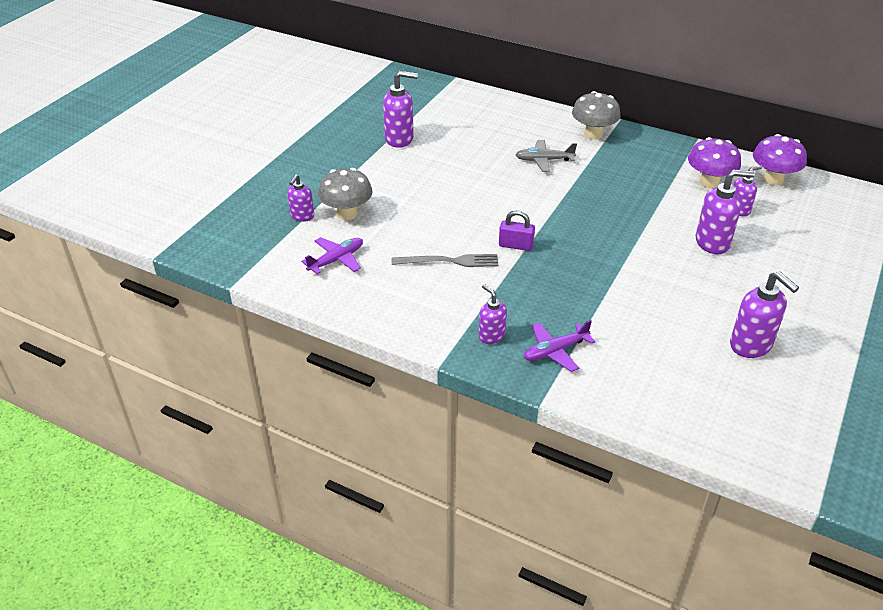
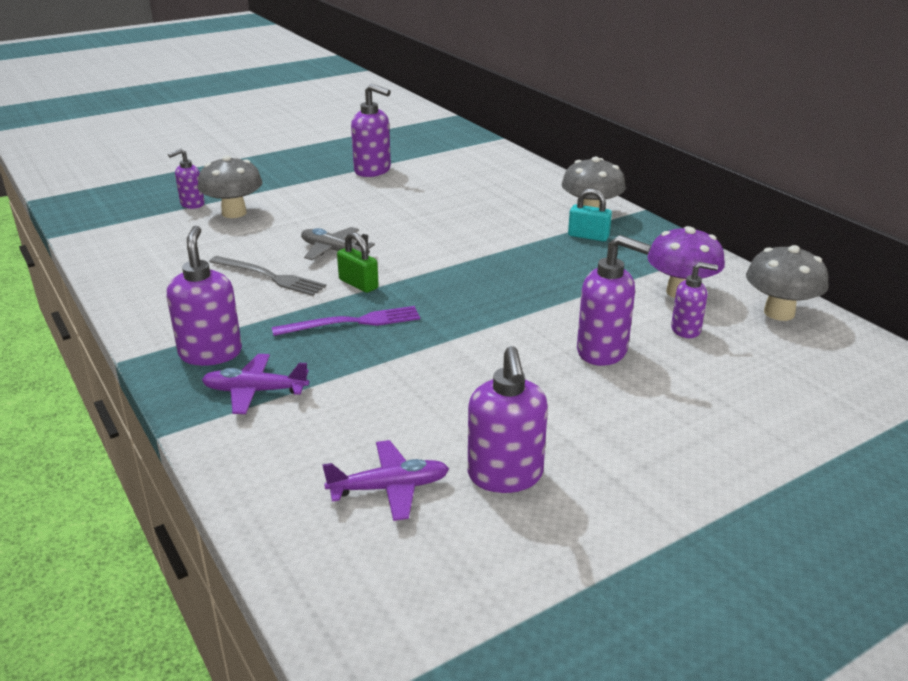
camera: 30 degrees right, 10 degrees down
purple plane [301,237,363,274] -> purple plane moved to [322,440,449,521]
purple soap dispenser [479,284,507,344] -> purple soap dispenser [167,226,242,366], size x1.63
purple padlock [499,210,535,251] -> green padlock [337,232,379,293]
grey plane [515,140,577,172] -> grey plane moved to [301,227,375,260]
purple mushroom [753,134,807,185] -> grey mushroom [746,245,829,321]
none -> purple fork [272,306,420,336]
none -> turquoise padlock [568,189,612,241]

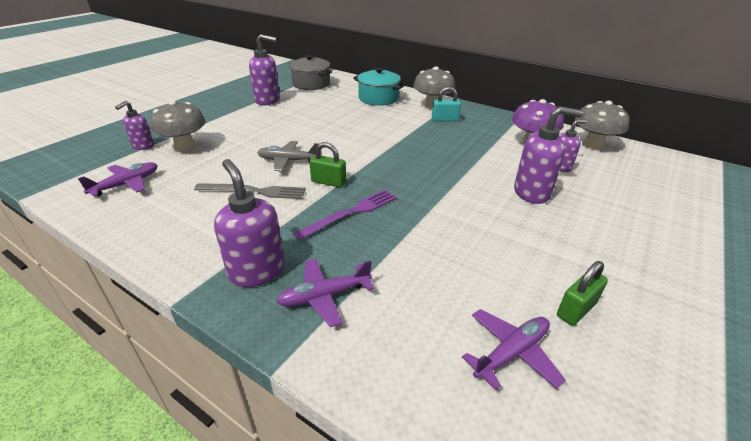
camera: 25 degrees left, 5 degrees up
purple soap dispenser [468,346,548,493] -> green padlock [557,261,608,326]
none -> purple plane [78,162,158,196]
none -> grey pot [289,55,332,90]
none -> turquoise pot [353,68,405,106]

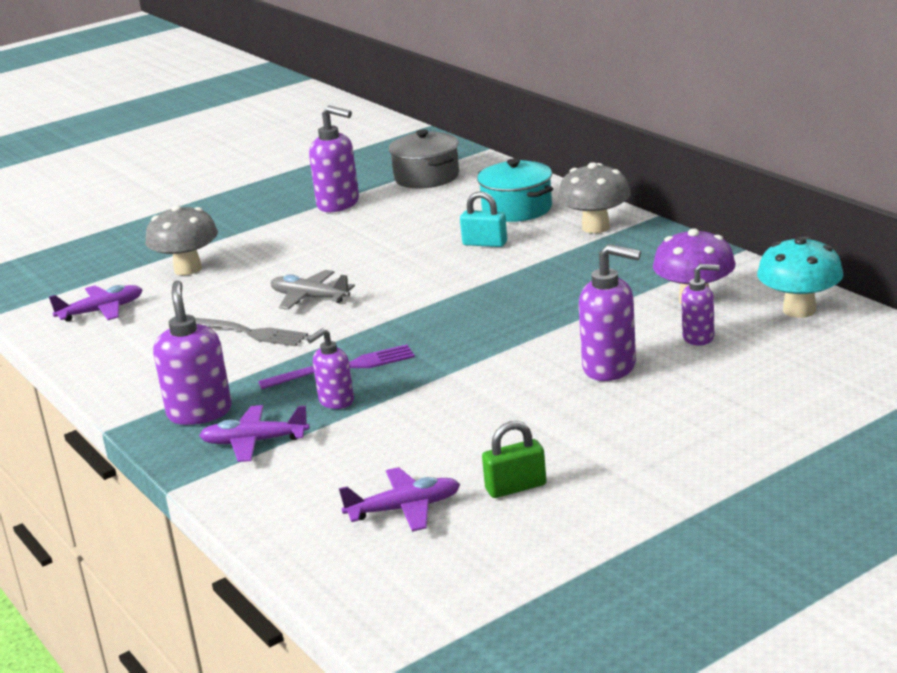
camera: 25 degrees right, 10 degrees down
purple soap dispenser [115,101,154,150] -> purple soap dispenser moved to [307,328,354,409]
green padlock [309,142,346,187] -> none
turquoise padlock [432,87,461,122] -> turquoise padlock moved to [460,191,507,247]
grey mushroom [575,101,630,150] -> turquoise mushroom [757,236,843,318]

